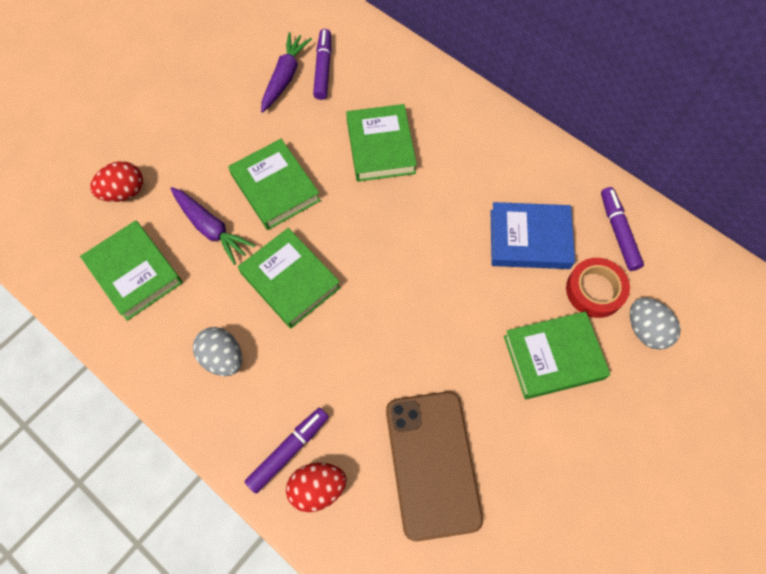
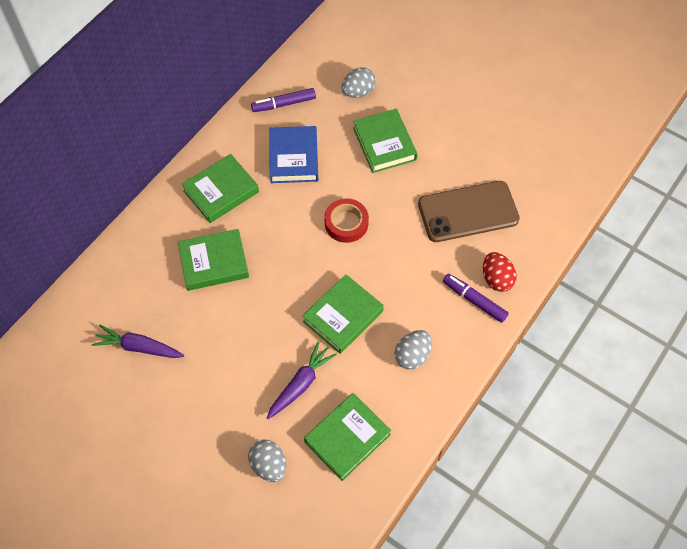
camera: 95 degrees left, 5 degrees down
red egg [90,161,143,202] -> grey egg [248,440,286,482]
green book [228,139,321,230] -> green book moved to [181,154,259,223]
purple marker [313,29,331,100] -> none
red tape [566,258,630,318] -> red tape moved to [324,198,369,243]

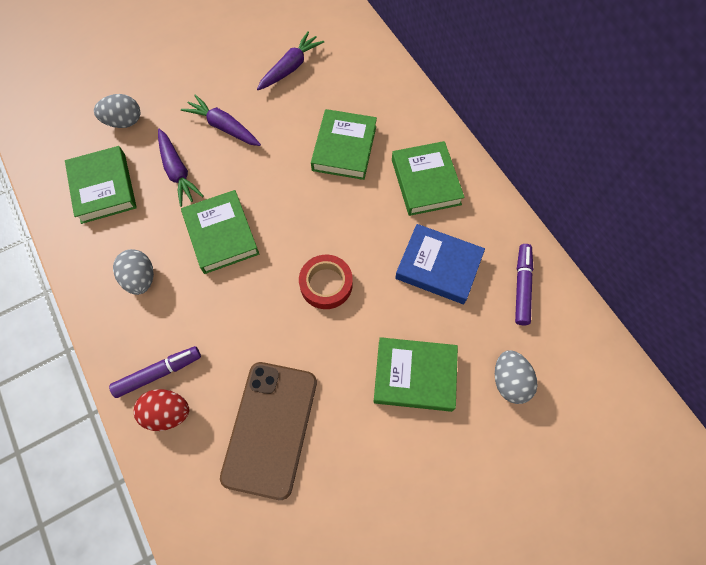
camera: 115 degrees right, 5 degrees up
none -> purple carrot [181,95,261,146]

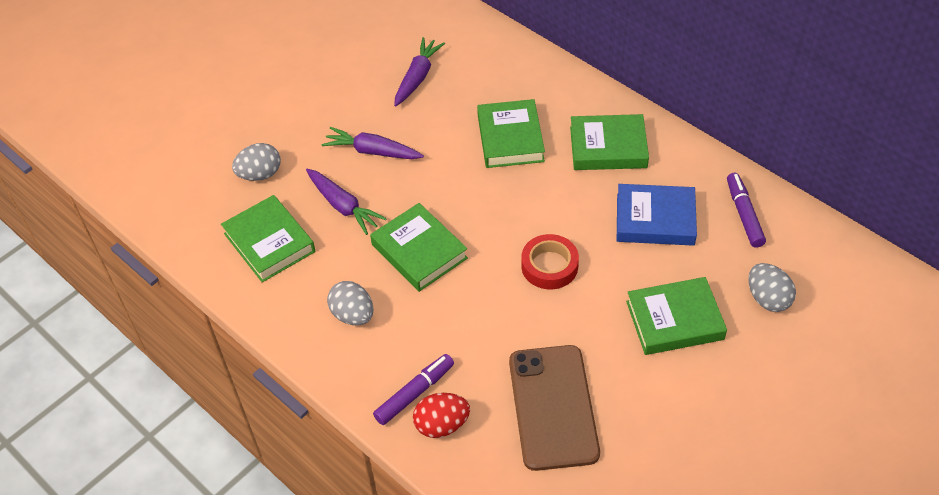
camera: 15 degrees left, 15 degrees down
green book [392,141,465,216] -> green book turned 60 degrees counterclockwise [570,114,649,170]

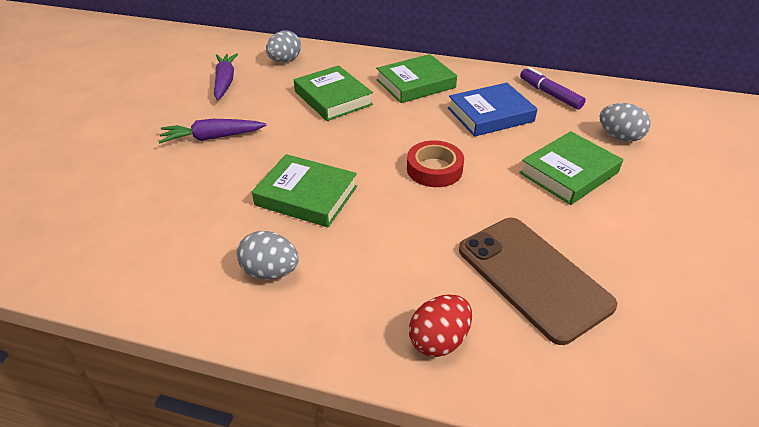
camera: 30 degrees left, 10 degrees down
green book [221,195,315,282] -> none
grey egg [232,143,281,181] -> grey egg moved to [266,31,301,62]
purple carrot [306,169,387,235] -> none
purple marker [373,354,454,425] -> none

